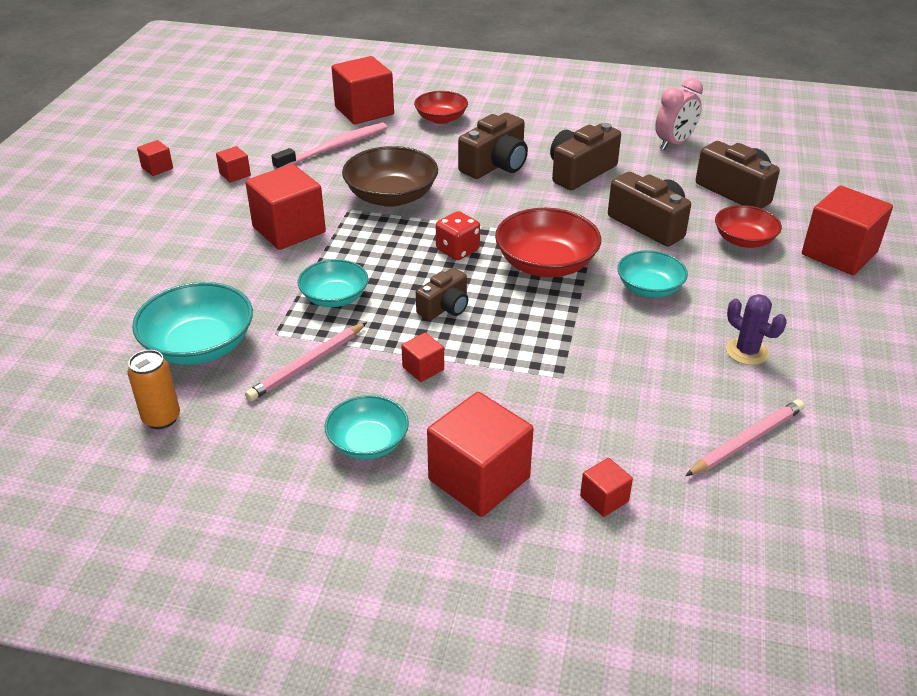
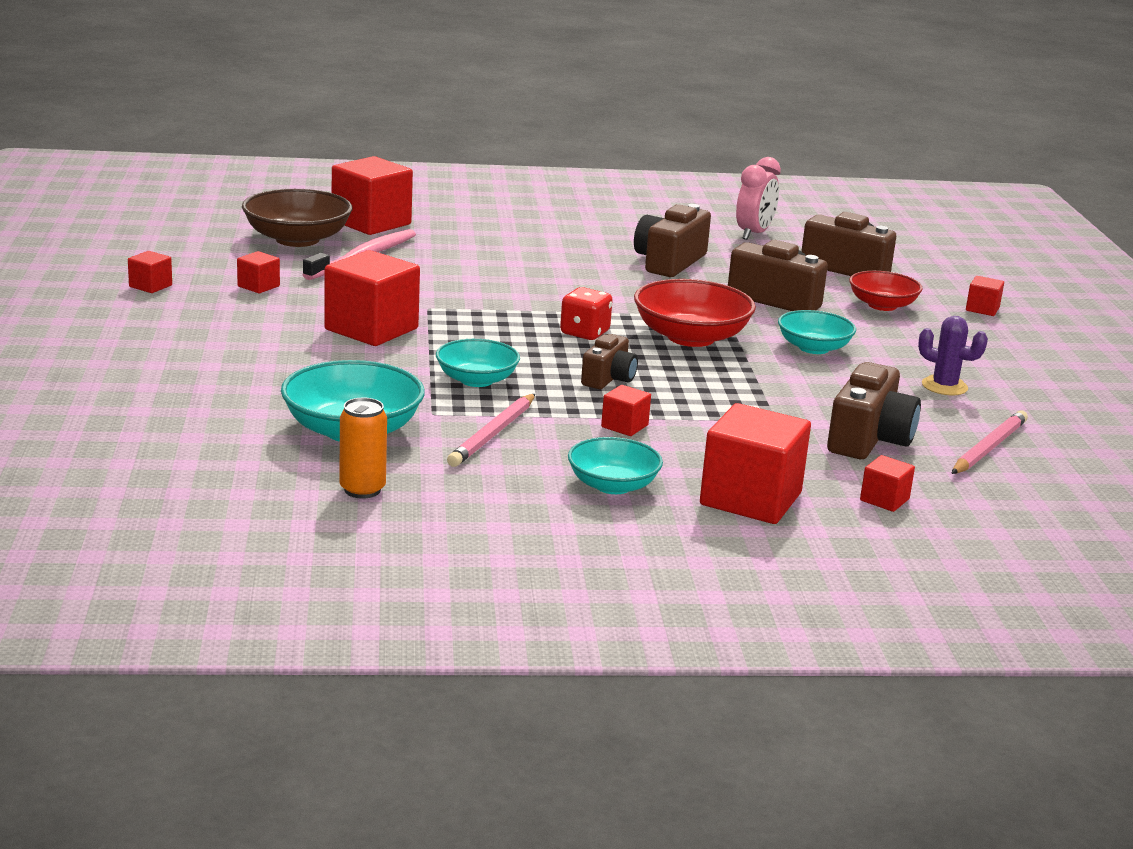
camera: 20 degrees left, 15 degrees down
brown bowl [342,146,438,207] -> brown bowl moved to [242,189,352,247]
red bowl [414,91,468,124] -> none
brown camera [458,113,528,179] -> brown camera moved to [827,362,921,459]
red cube [802,186,893,275] -> red cube [966,276,1004,316], size x0.47

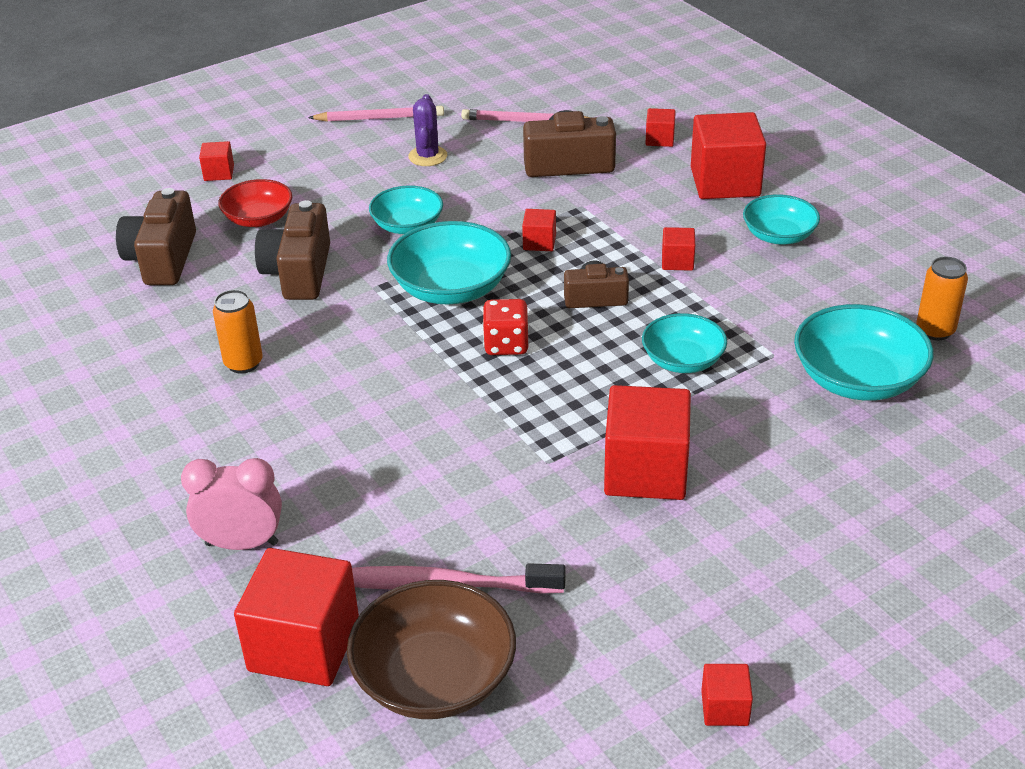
camera: 115 degrees left, 15 degrees up
red cube [237,251,280,293] -> red cube moved to [522,209,556,251]
pink pencil [447,394,535,467] -> pink pencil moved to [308,106,444,122]
brown camera [634,204,711,277] -> orange can [213,290,263,374]
red bowl [634,279,756,347] -> turquoise bowl [387,221,511,304]
pink clock [736,157,781,240] -> pink clock moved to [181,458,282,550]

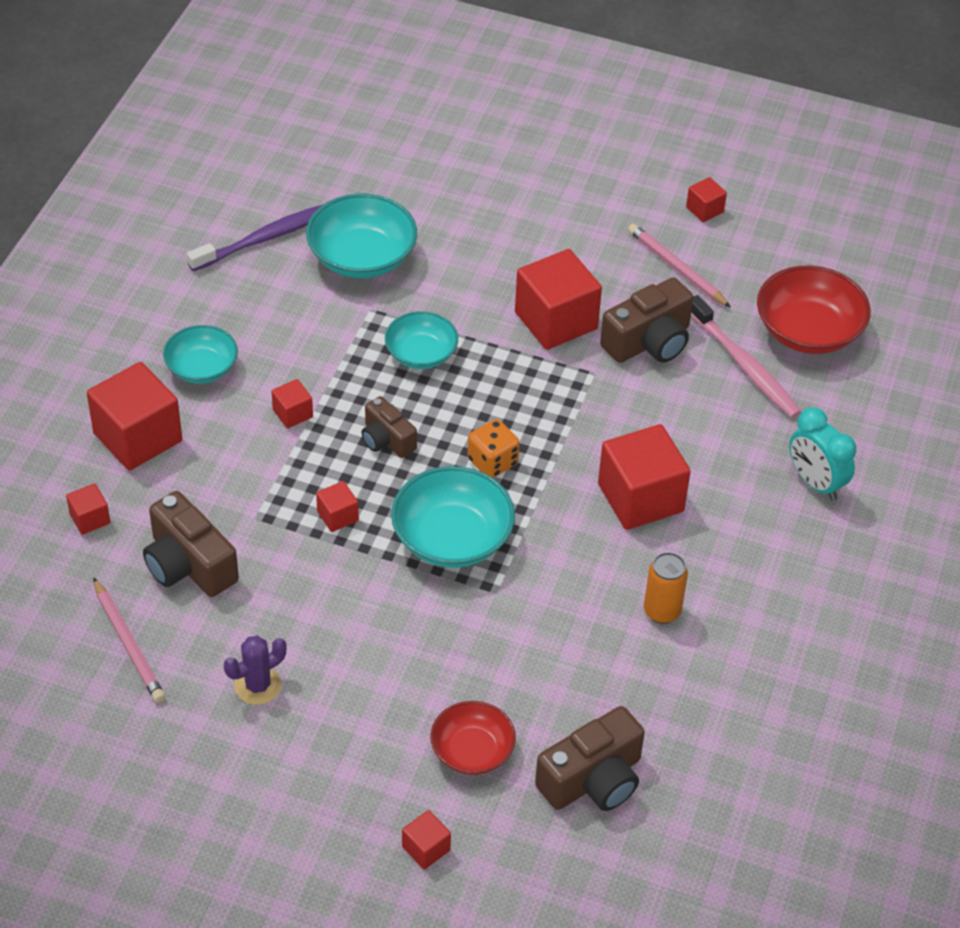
camera: 130 degrees left, 10 degrees up
pink clock [181,458,282,550] -> turquoise clock [789,407,856,501]
red cube [234,548,359,686] -> red cube moved to [598,424,691,530]
brown camera [255,200,330,300] -> brown camera moved to [600,277,693,363]
pink pencil [308,106,444,122] -> pink pencil moved to [628,224,731,308]
brown bowl [347,580,516,719] -> red bowl [757,266,871,354]
turquoise bowl [369,185,443,234] -> none
red dice [482,299,529,355] -> orange dice [468,419,520,478]
orange can [916,257,968,340] -> purple toothbrush [187,204,324,271]

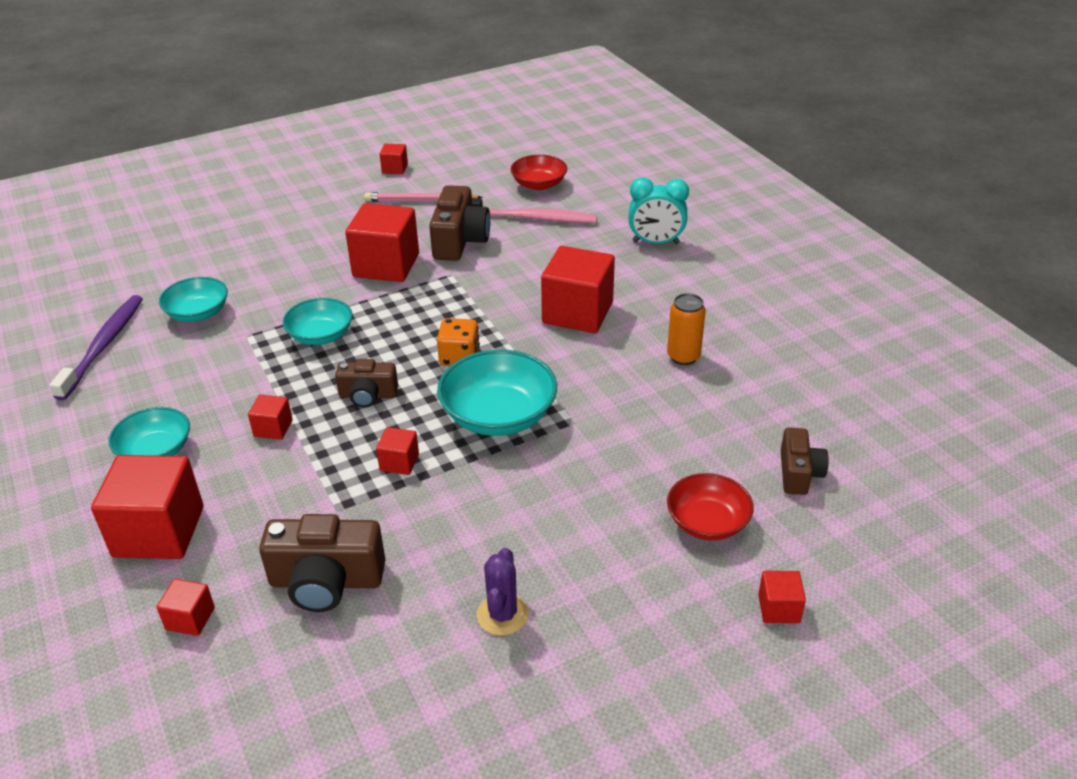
camera: 45 degrees left, 10 degrees down
pink pencil [93,577,165,703] -> none
turquoise bowl [306,194,417,278] -> turquoise bowl [159,277,228,322], size x0.64
brown camera [535,706,645,811] -> brown camera [781,427,828,495], size x0.62
red bowl [757,266,871,354] -> red bowl [510,155,567,190], size x0.64

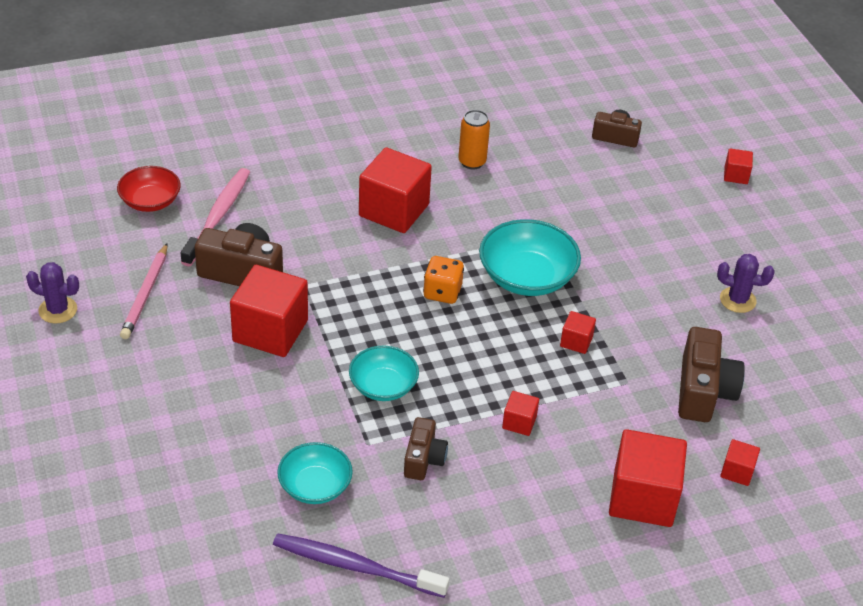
camera: 85 degrees left, 5 degrees up
turquoise bowl [108,407,190,456] -> none
brown camera [335,359,398,408] -> brown camera moved to [404,417,448,480]
red cube [380,144,408,174] -> purple cactus [26,262,79,324]
turquoise clock [628,178,689,244] -> none
red bowl [667,473,754,541] -> none

